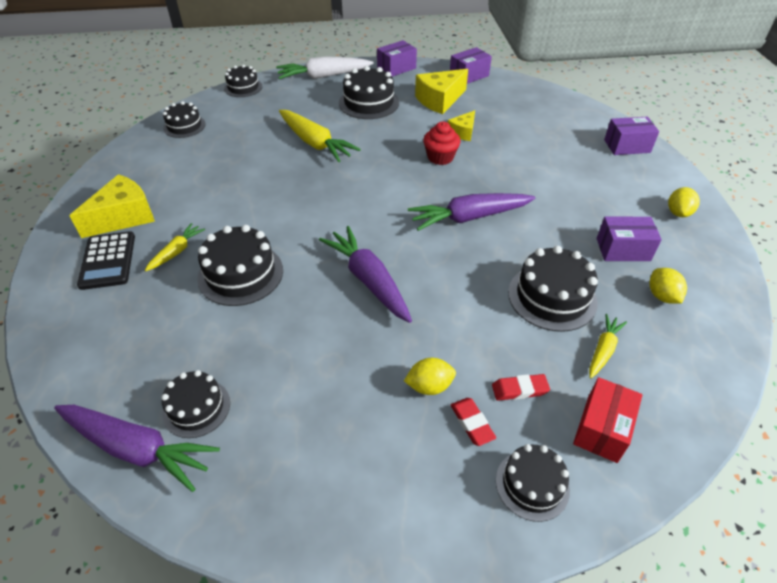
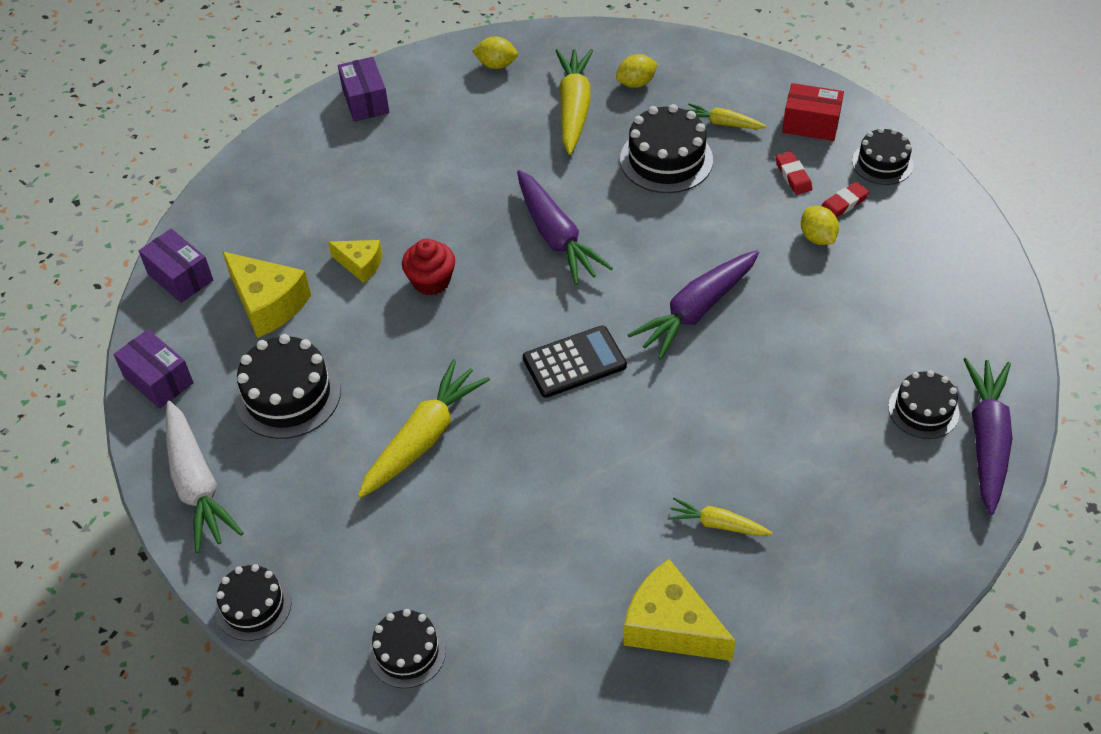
camera: 100 degrees left, 5 degrees up
black calculator [77,231,135,290] -> black calculator moved to [523,325,627,398]
black cake [197,225,283,306] -> none
purple box [597,216,662,261] -> yellow carrot [556,49,593,155]

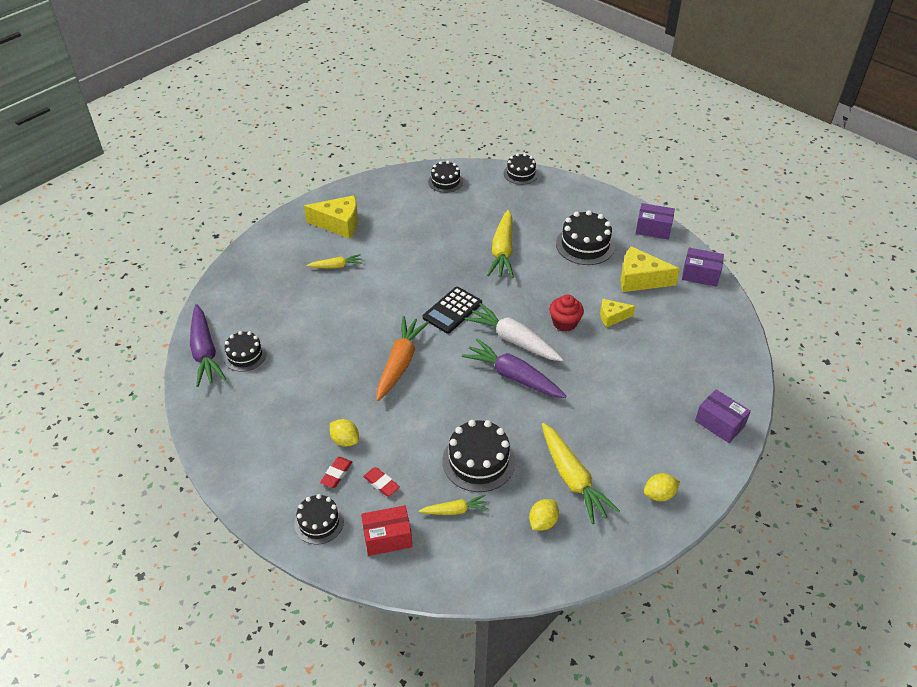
camera: 150 degrees right, 5 degrees down
white carrot [165,401,243,553] -> white carrot moved to [465,303,563,361]
purple carrot [628,250,759,360] -> orange carrot [377,316,429,401]

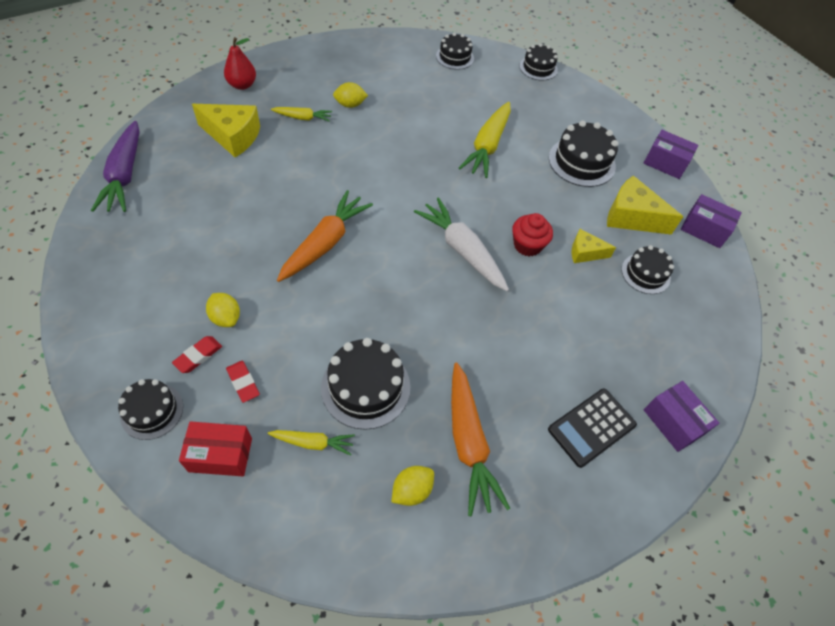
camera: 10 degrees right, 10 degrees up
black cake [224,331,267,372] -> black cake moved to [621,245,674,294]
yellow cheese [304,195,358,239] -> yellow cheese moved to [192,104,260,157]
black calculator [423,287,482,334] -> black calculator moved to [548,388,637,468]
purple carrot [462,339,566,398] -> none
yellow carrot [542,423,620,524] -> orange carrot [451,362,510,517]
yellow lemon [644,473,680,501] -> yellow lemon moved to [333,82,368,108]
none -> red pear [224,37,256,90]

